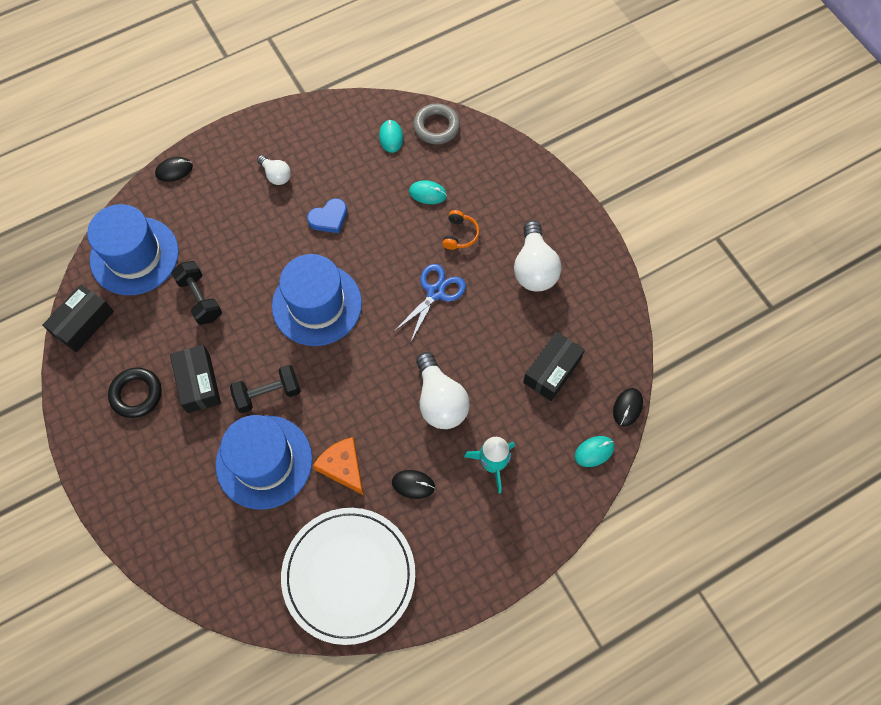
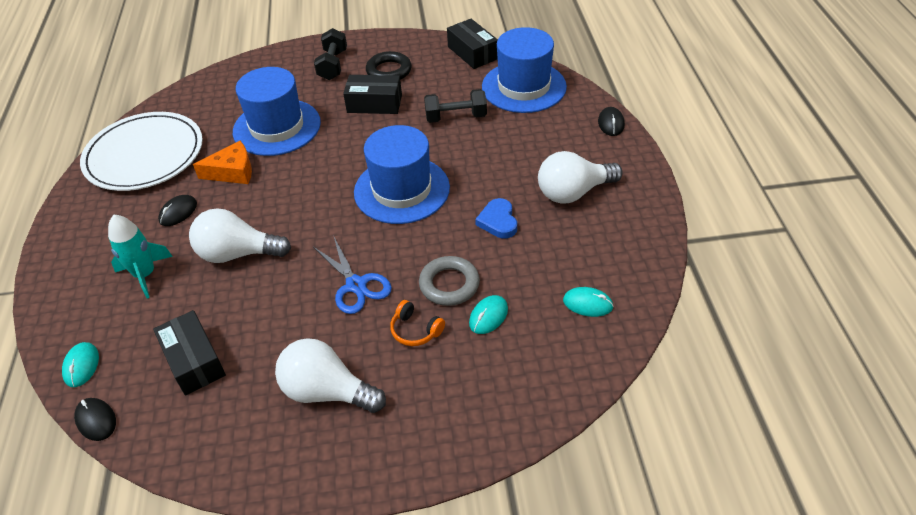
camera: 115 degrees right, 20 degrees down
black dumbbell [230,365,301,413] -> black dumbbell moved to [314,28,347,80]
white light bulb [257,155,291,185] -> white light bulb [538,151,623,204], size x1.80
grey ring [413,104,460,144] -> grey ring moved to [419,256,480,306]

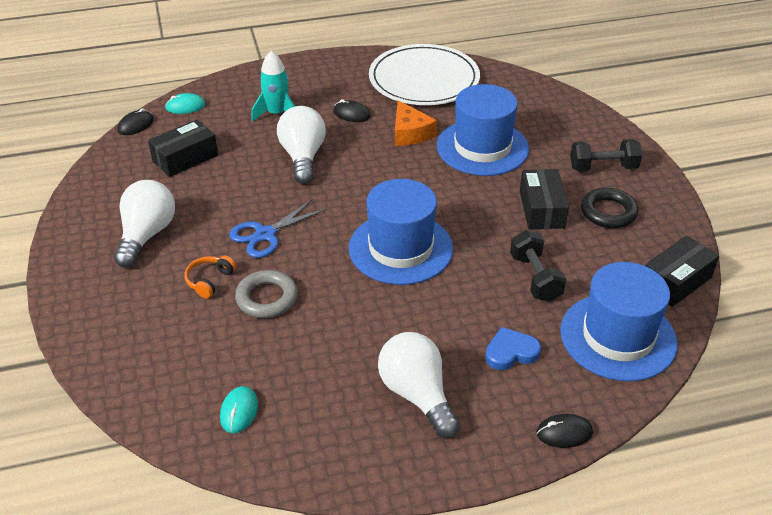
camera: 80 degrees right, 5 degrees down
turquoise mouse [469,295,508,334] -> none
blue heart [475,198,517,238] -> blue heart moved to [485,327,541,370]

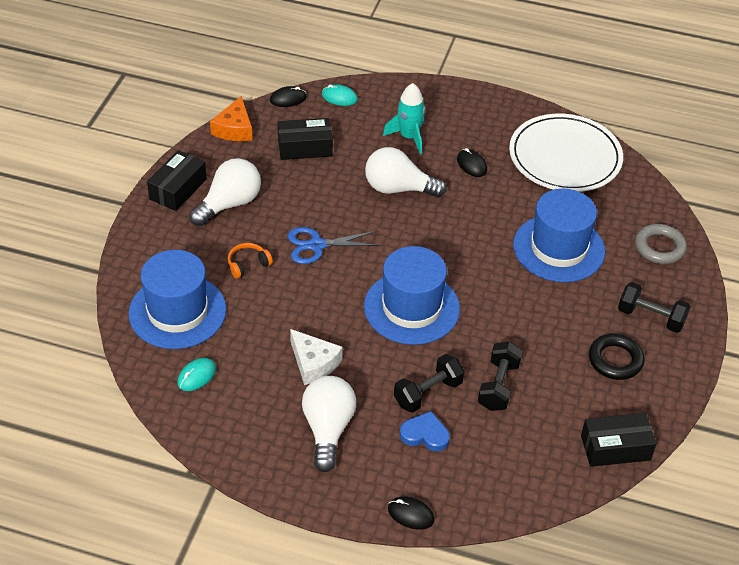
camera: 30 degrees right, 5 degrees up
grey ring [235,270,298,318] -> grey ring moved to [635,224,687,264]
white light bulb [277,106,326,184] -> white light bulb turned 105 degrees counterclockwise [365,147,447,197]
orange cheese [395,100,437,146] -> orange cheese moved to [210,96,253,141]
black box [520,169,569,229] -> black box moved to [147,150,207,211]
blue hat [560,262,678,381] -> blue hat moved to [129,250,226,349]
none -> white cheese [290,329,343,385]
none -> black dumbbell [394,354,465,413]

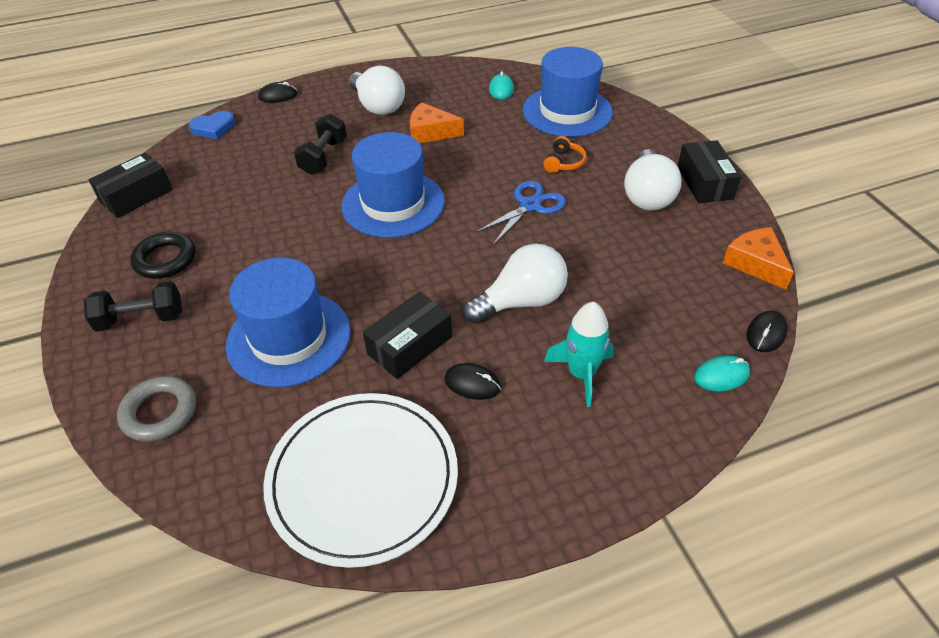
camera: 145 degrees right, 0 degrees up
black box [278,118,333,160] -> black box moved to [363,292,452,379]
white cheese [290,329,343,385] -> orange cheese [410,102,464,143]
blue heart [400,411,450,451] -> blue heart moved to [189,111,235,139]
black dumbbell [478,341,523,411] -> none

